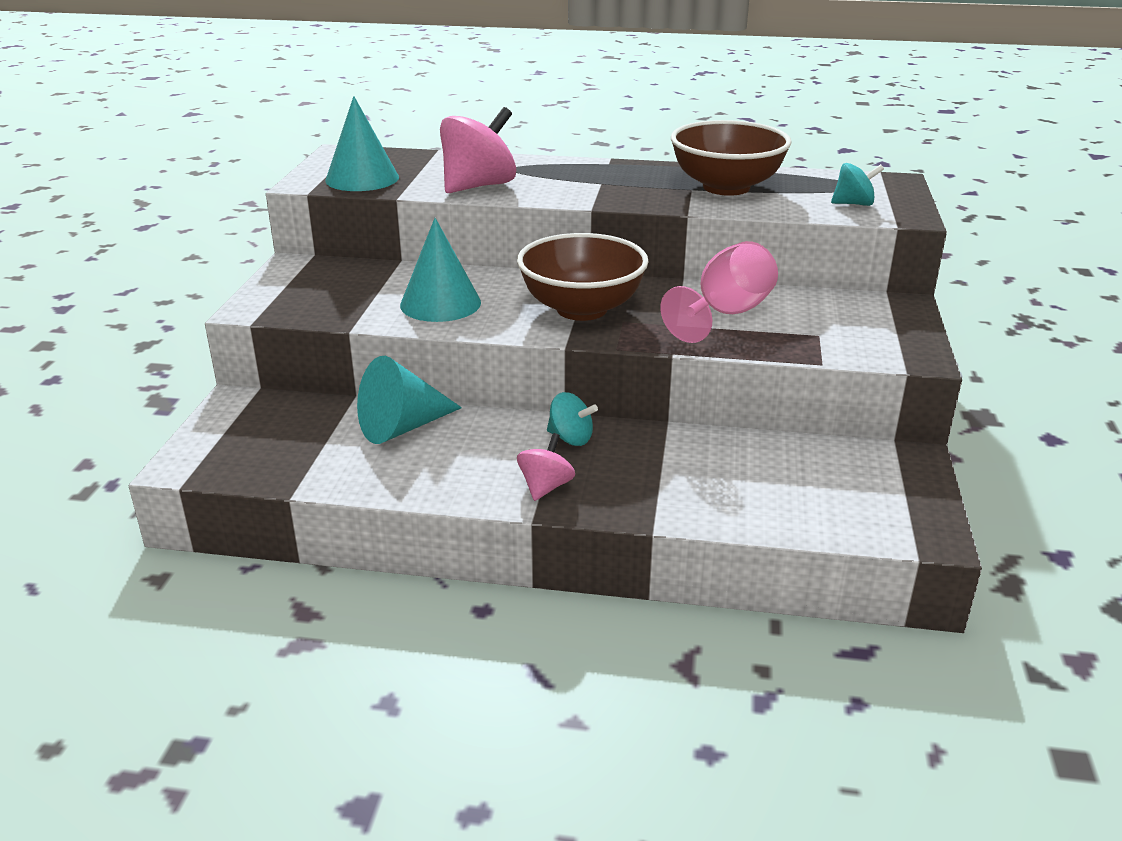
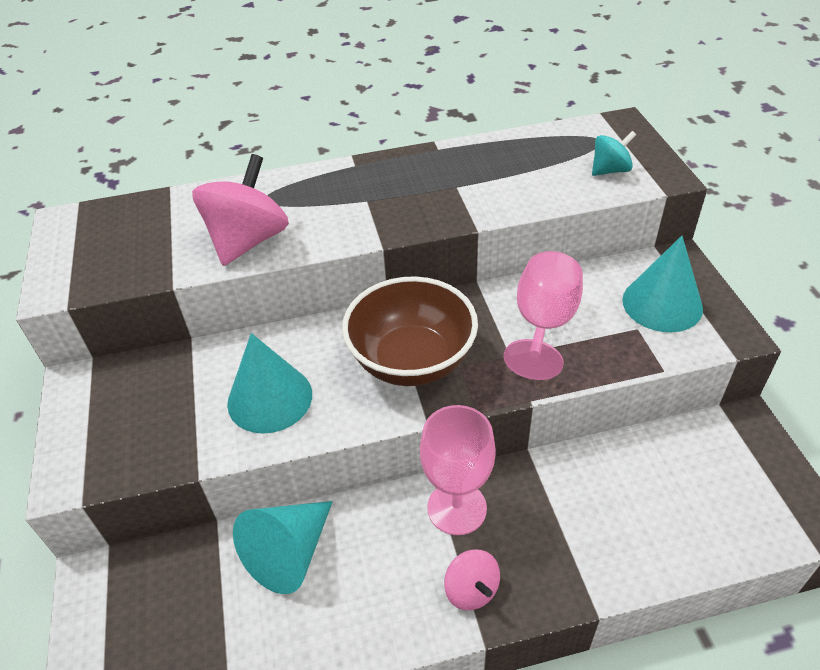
camera: 20 degrees left, 15 degrees up
turquoise cone [325,96,399,191] -> turquoise cone moved to [622,236,703,332]
pink spinning top [517,433,575,501] -> pink spinning top turned 150 degrees clockwise [444,549,500,610]
turquoise spinning top [547,392,598,446] -> pink goblet [420,405,496,535]
brown bowl [671,120,792,196] -> none

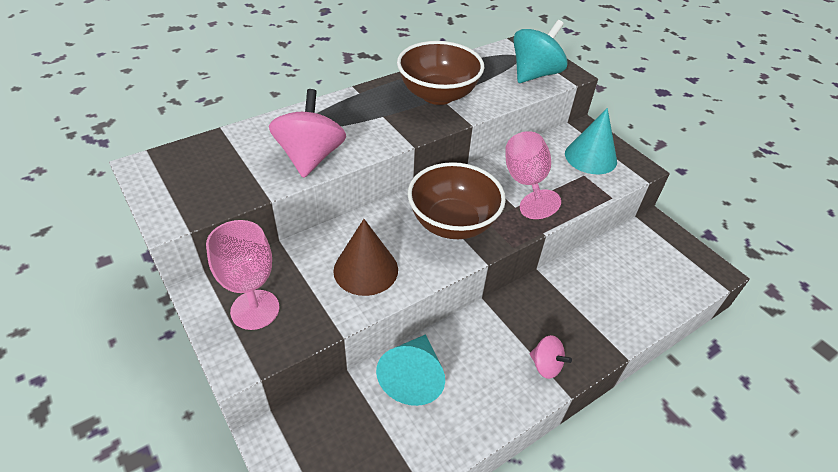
camera: 25 degrees left, 0 degrees up
turquoise cone [227,333,312,434] -> brown cone [333,219,398,296]
pink goblet [420,405,496,535] -> pink goblet moved to [206,220,279,330]
turquoise spinning top [592,131,636,176] -> turquoise spinning top [513,20,568,83], size x1.86
none -> brown bowl [397,41,484,105]

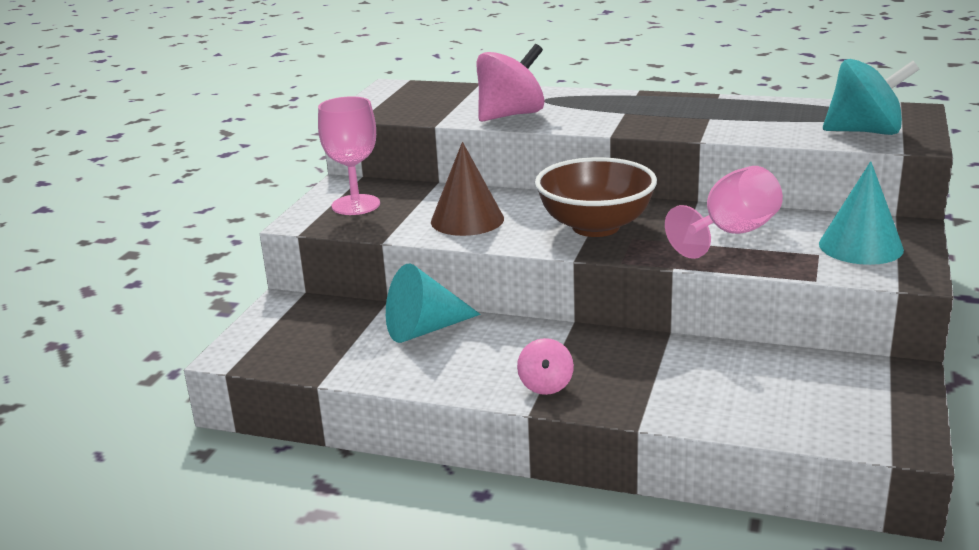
camera: 55 degrees right, 20 degrees down
brown bowl [397,41,484,105] -> none

